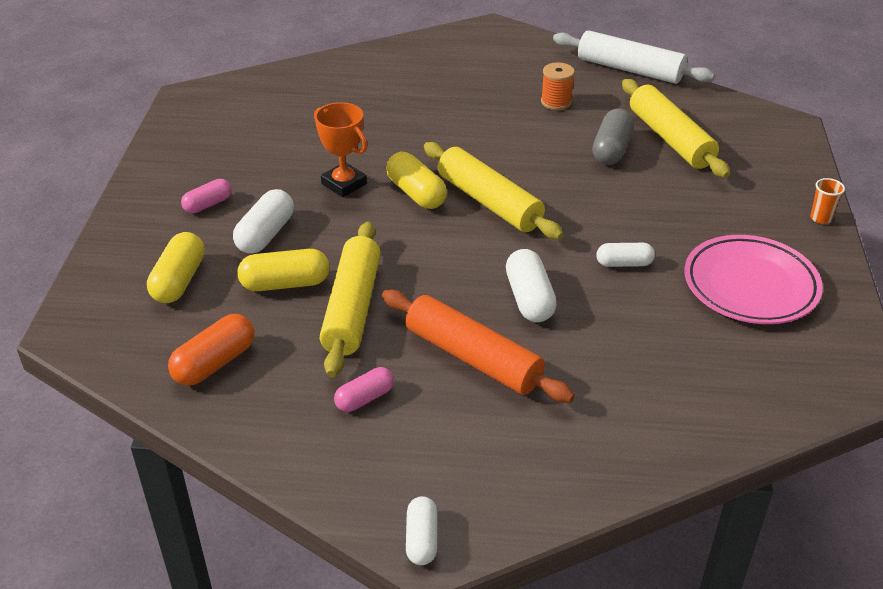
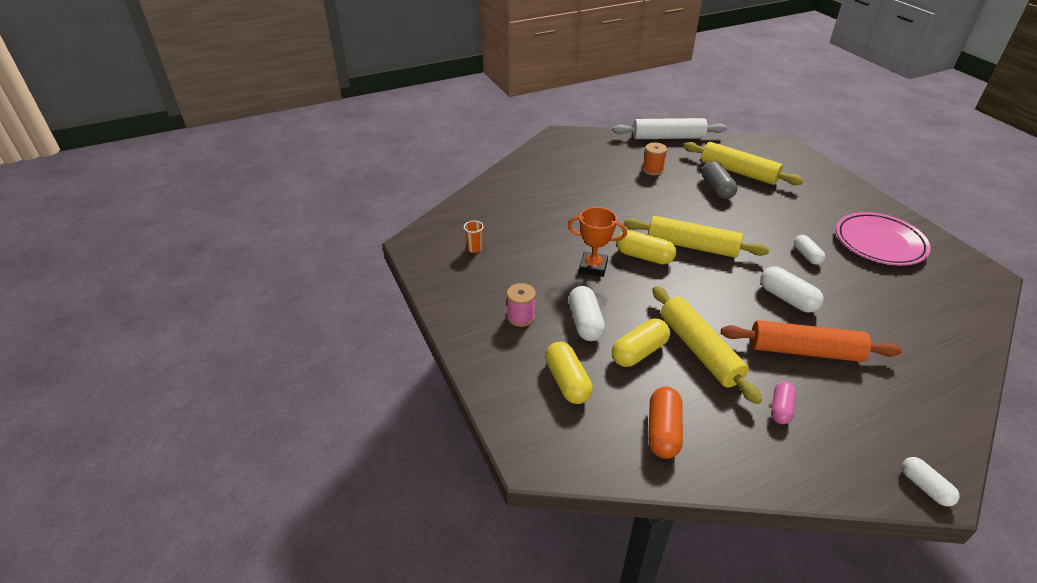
camera: 30 degrees left, 0 degrees up
pink capsule [181,179,232,213] -> pink spool [507,283,536,327]
white capsule [596,243,655,267] -> white capsule turned 75 degrees counterclockwise [794,235,826,265]
orange cup [810,178,845,224] -> orange cup moved to [464,221,484,253]

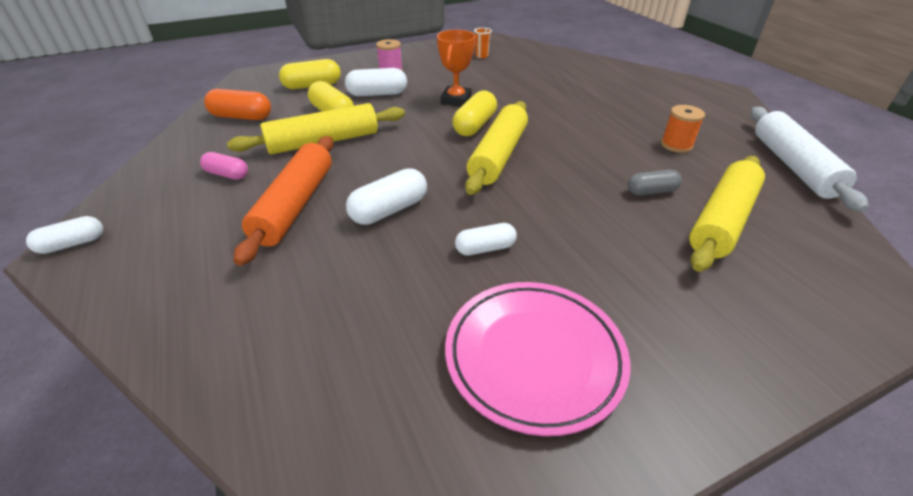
camera: 90 degrees right, 0 degrees up
grey capsule [702,161,738,199] -> grey capsule [628,170,682,196], size x0.65

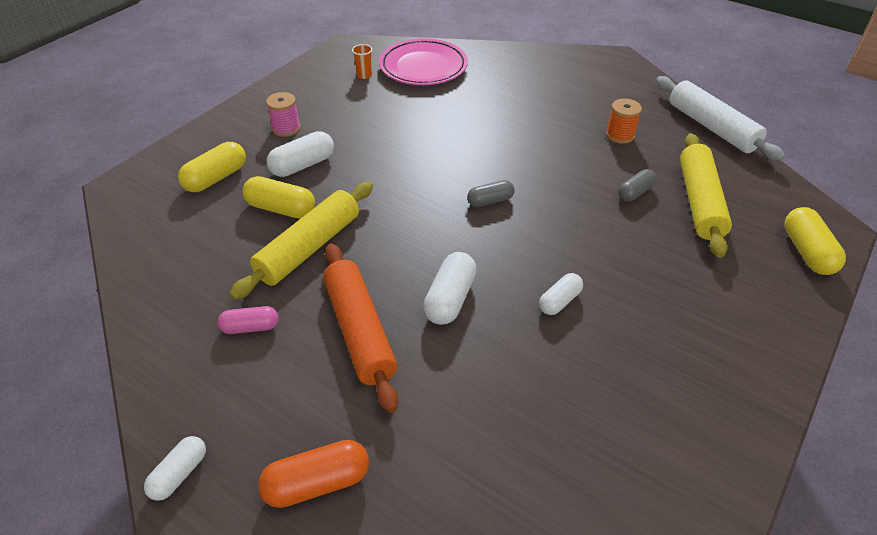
camera: 30 degrees left, 5 degrees up
orange capsule [204,89,271,120] -> orange capsule moved to [258,440,369,508]
orange trophy [437,30,476,106] -> none
pink plate [445,282,631,436] -> pink plate moved to [379,38,468,85]
yellow capsule [453,90,497,136] -> yellow capsule moved to [784,207,846,275]
yellow rolling pin [465,101,528,195] -> grey capsule [467,180,514,207]

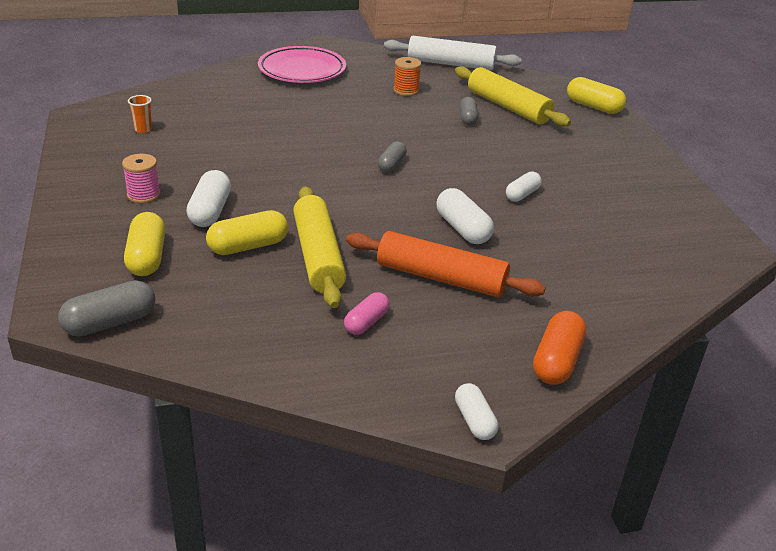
camera: 50 degrees left, 10 degrees down
pink plate [379,38,468,85] -> pink plate moved to [258,46,346,83]
white capsule [539,273,583,315] -> white capsule turned 45 degrees clockwise [506,171,542,202]
none -> grey capsule [58,280,155,336]

